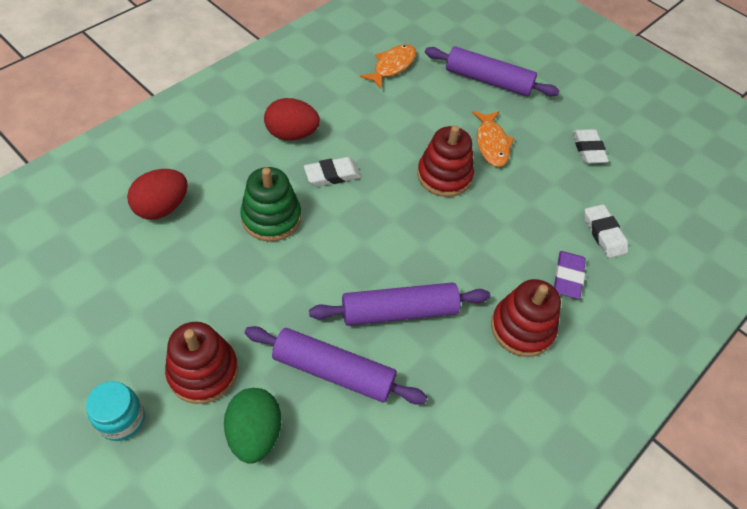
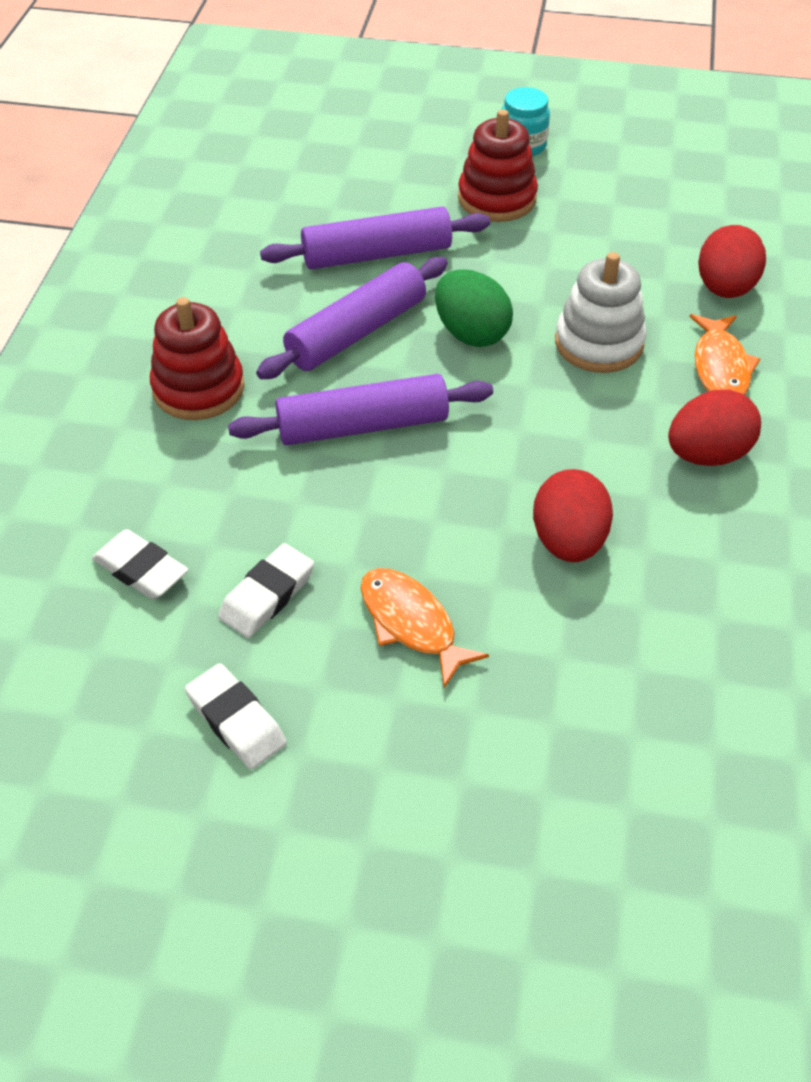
camera: 150 degrees right, 5 degrees down
green egg [224,388,281,464] -> green egg moved to [435,269,513,347]
green stacking toy [240,167,301,242] -> white stacking toy [555,252,646,373]
white eraser [304,157,361,186] -> white eraser moved to [218,543,314,638]
orange fish [360,44,416,89] -> orange fish moved to [690,314,760,395]
red stacking toy [417,125,474,197] -> none
purple rolling pin [425,46,560,96] -> purple rolling pin moved to [228,374,493,445]
purple eraser [554,251,586,299] -> none
none -> red egg [533,469,613,562]

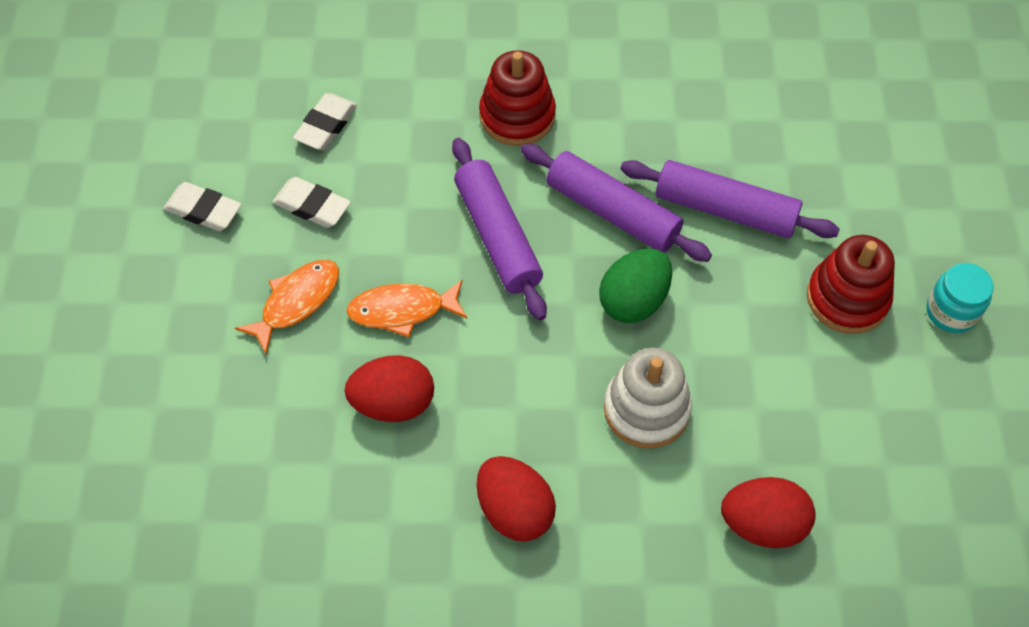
camera: 80 degrees right, 10 degrees up
white eraser [185,663,287,770] -> white eraser turned 75 degrees clockwise [163,182,242,231]
purple rolling pin [260,206,490,269] -> purple rolling pin turned 45 degrees counterclockwise [620,160,840,238]
orange fish [690,314,760,395] -> orange fish moved to [346,280,467,338]

